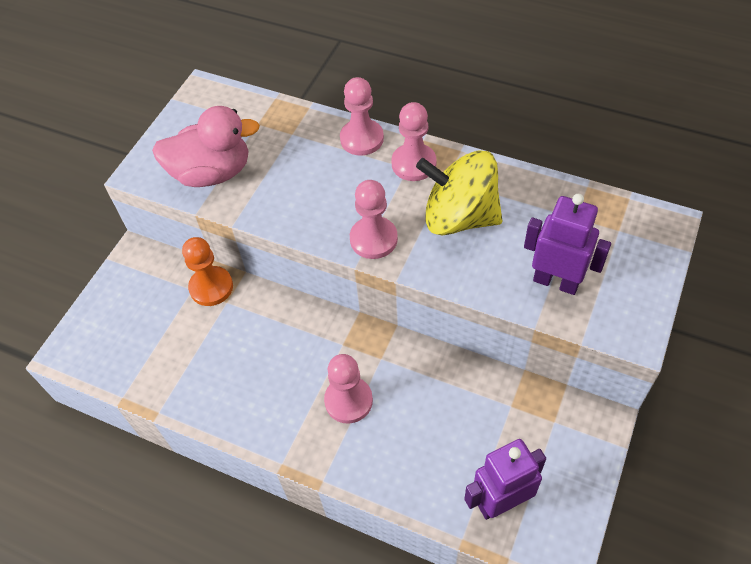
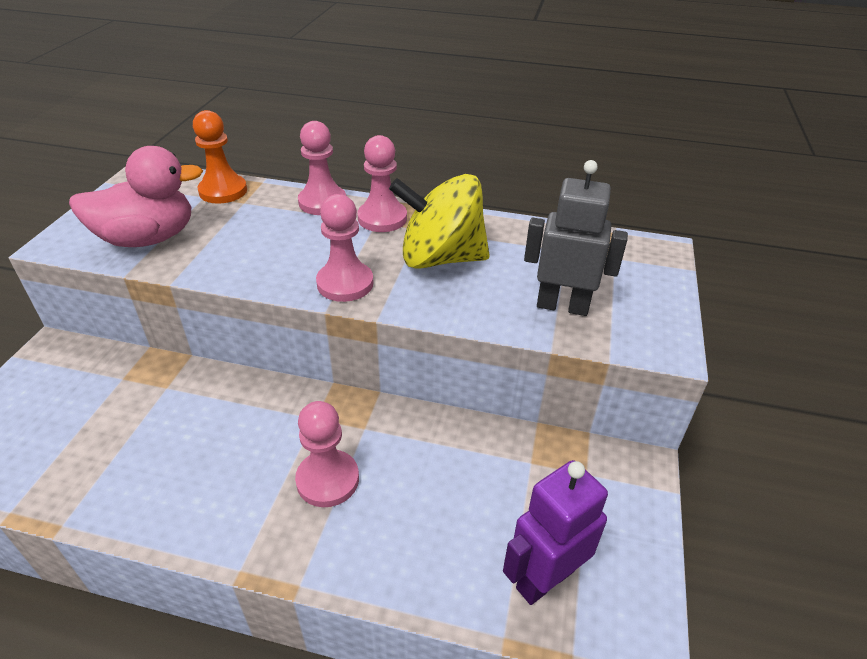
camera: 15 degrees left, 15 degrees down
orange pawn [182,237,233,306] -> orange pawn moved to [193,110,247,204]
purple robot [524,194,611,295] -> grey robot [524,160,628,316]

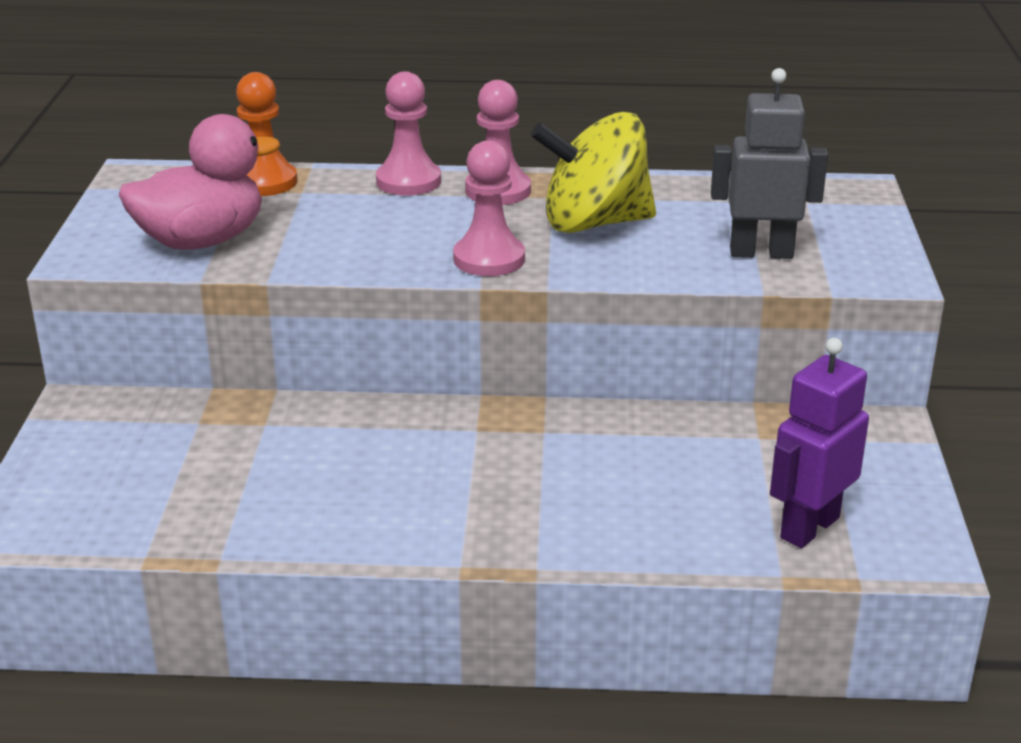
camera: 10 degrees left, 10 degrees down
pink pawn [295,401,359,507] -> none

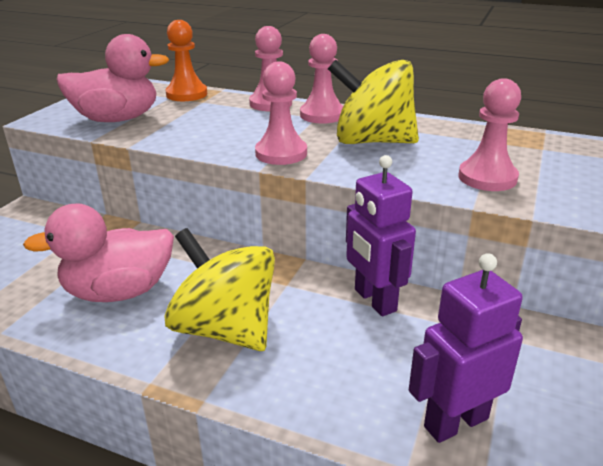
camera: 20 degrees right, 0 degrees up
grey robot [711,68,828,259] -> pink pawn [459,78,521,191]
none -> pink duck [23,203,174,302]
none -> yellow spinning top [164,228,275,351]
none -> purple robot [346,155,416,316]

